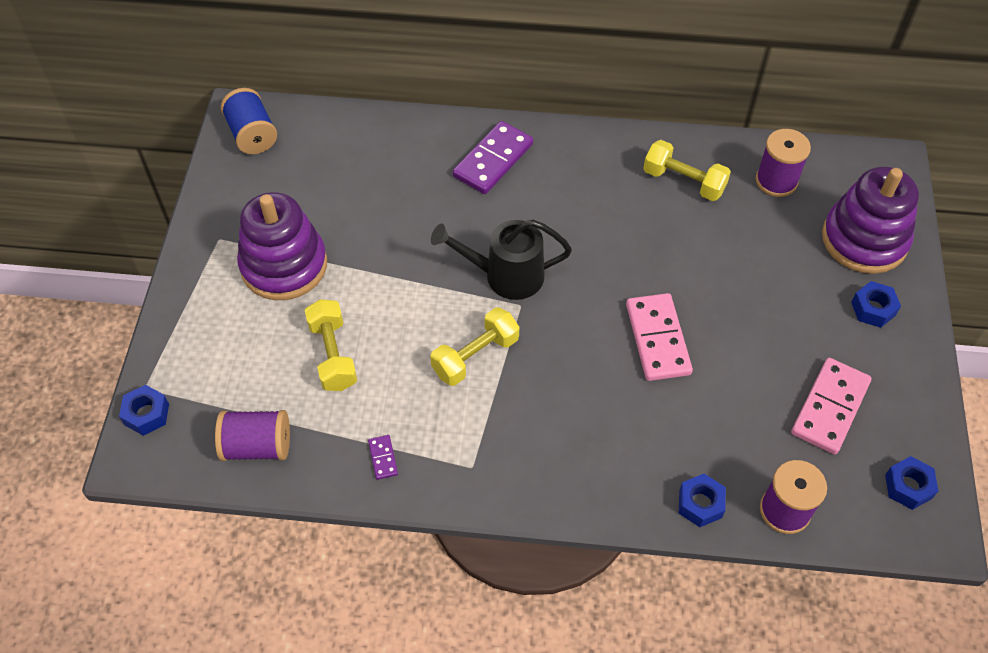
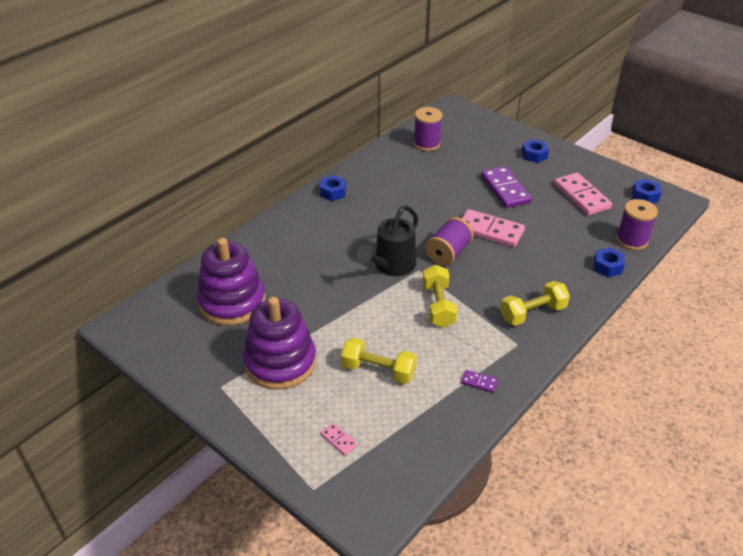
camera: 55 degrees left, 15 degrees down
blue nut [119,385,169,436] -> blue nut moved to [320,175,346,201]
purple spool [215,410,290,461] -> purple spool moved to [425,217,473,266]
blue spool [221,88,277,154] -> none
purple domino [453,121,533,194] -> purple domino moved to [481,166,532,208]
yellow dumbbell [643,140,731,201] -> yellow dumbbell moved to [500,281,570,326]
purple stacking toy [822,167,919,274] -> purple stacking toy moved to [197,238,265,326]
none -> pink domino [321,423,358,456]

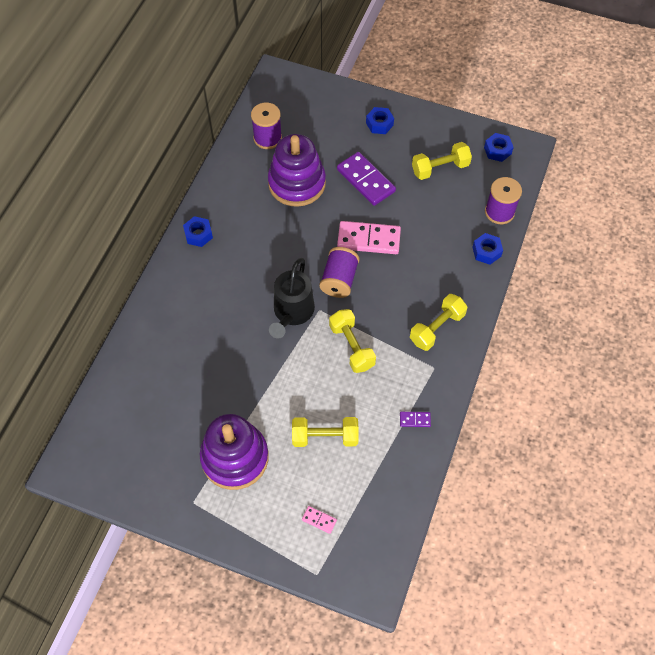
camera: 20 degrees left, 20 degrees up
purple stacking toy [197,238,265,326] -> purple stacking toy moved to [268,134,326,207]
pink domino [554,173,612,215] -> yellow dumbbell [412,142,472,180]

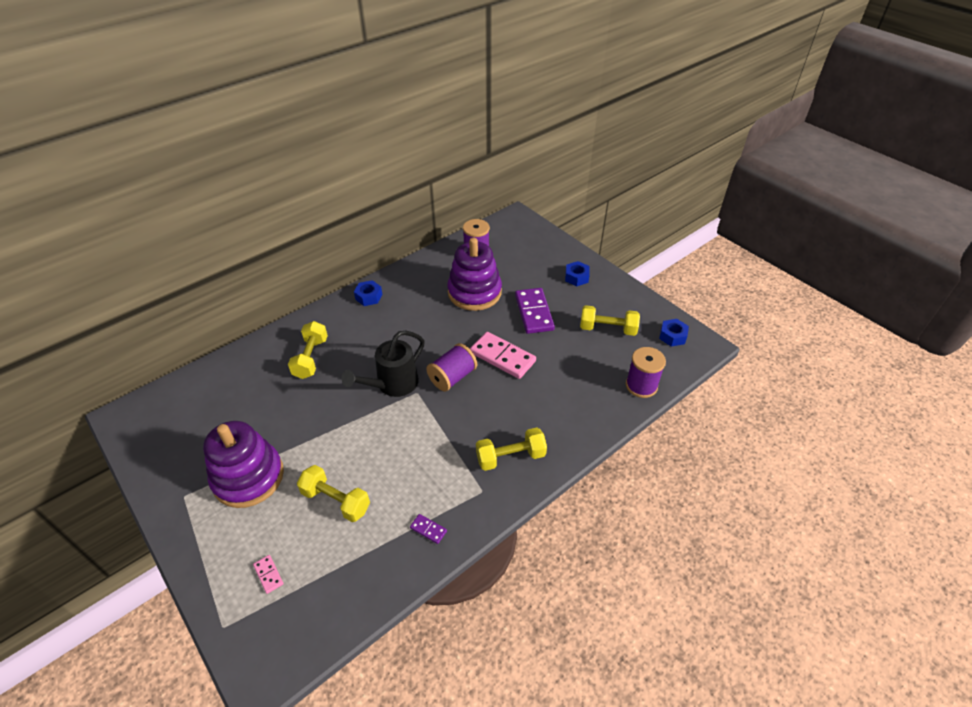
camera: 30 degrees right, 15 degrees down
yellow dumbbell [329,309,376,373] -> yellow dumbbell moved to [288,321,328,379]
blue nut [472,233,503,265] -> none

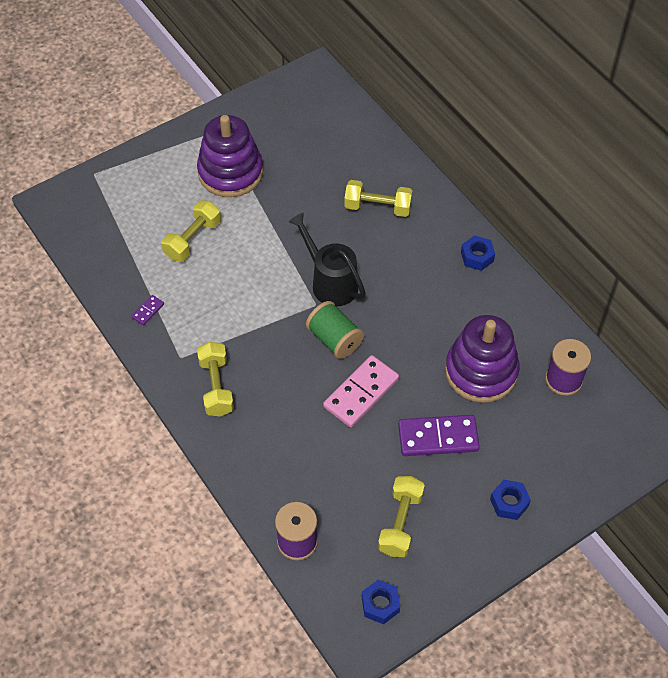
camera: 95 degrees right, 10 degrees up
pink domino [253,555,284,594] -> none
purple spool [426,343,477,392] -> green spool [306,301,364,359]

